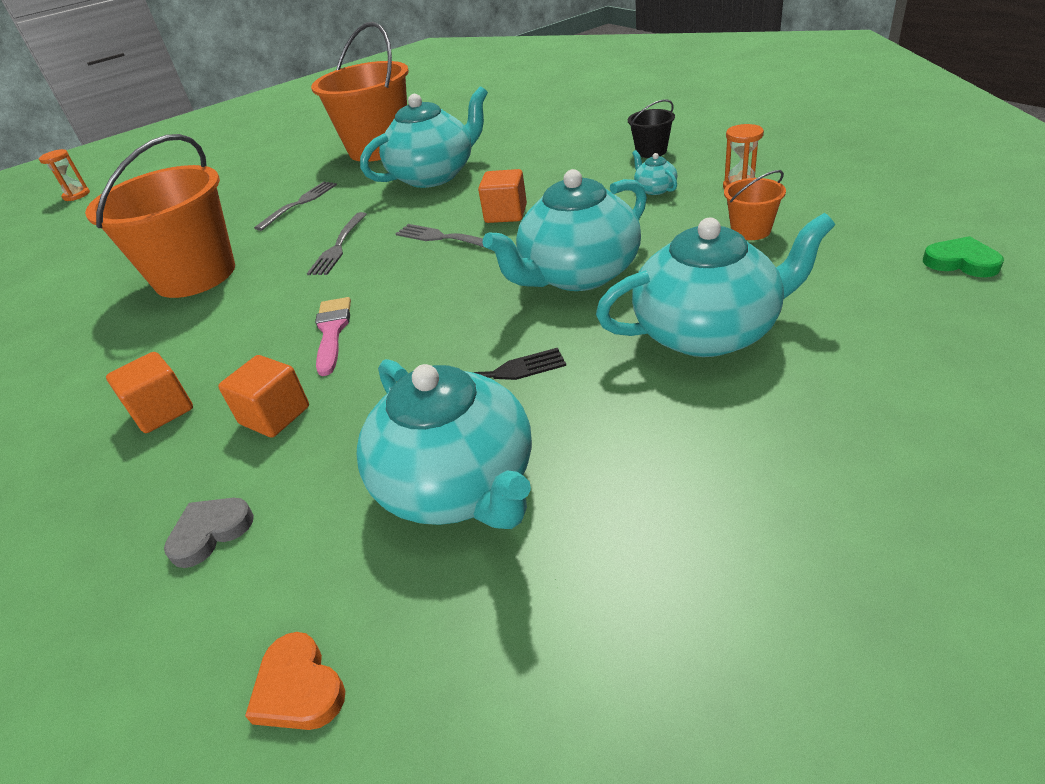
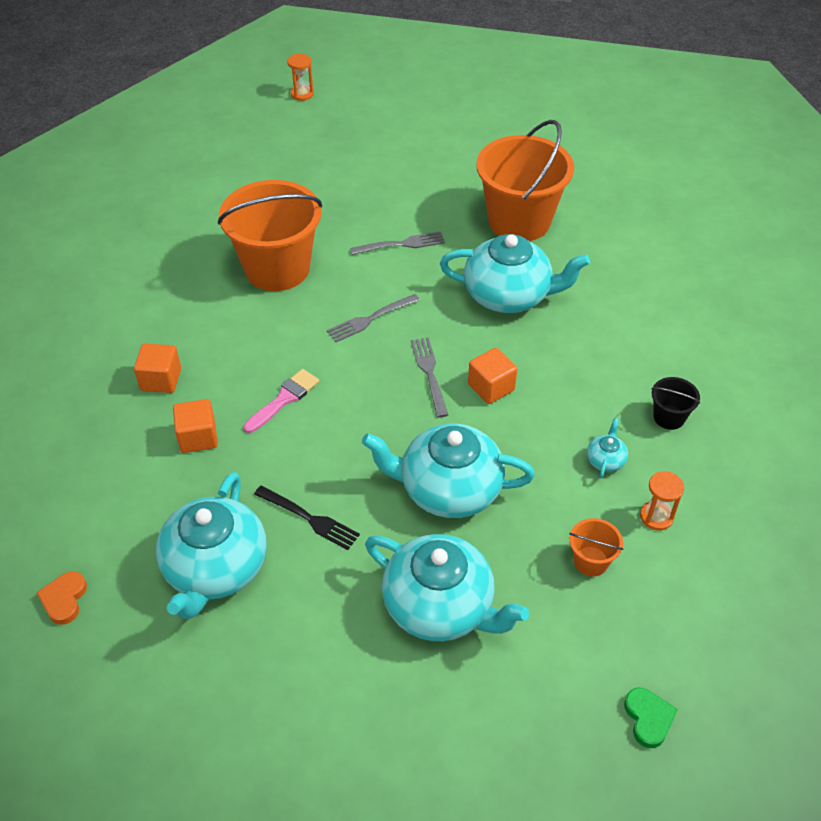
camera: 40 degrees right, 10 degrees up
grey heart [164,498,254,568] -> none

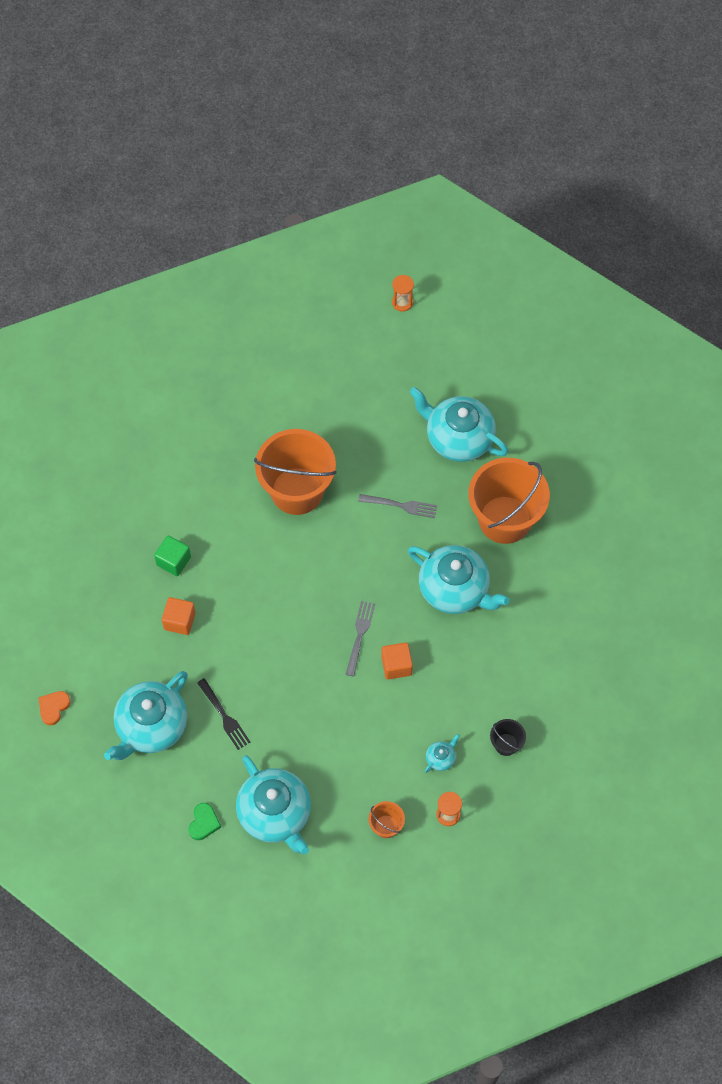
camera: 25 degrees right, 15 degrees up
orange cube [134,344,181,393] -> green cube [154,535,191,576]
pink brush [244,369,319,433] -> none
grey fork [327,294,420,342] -> none
turquoise teapot [362,424,535,518] -> turquoise teapot moved to [409,387,508,462]
green heart [624,688,678,748] -> green heart moved to [189,803,221,840]

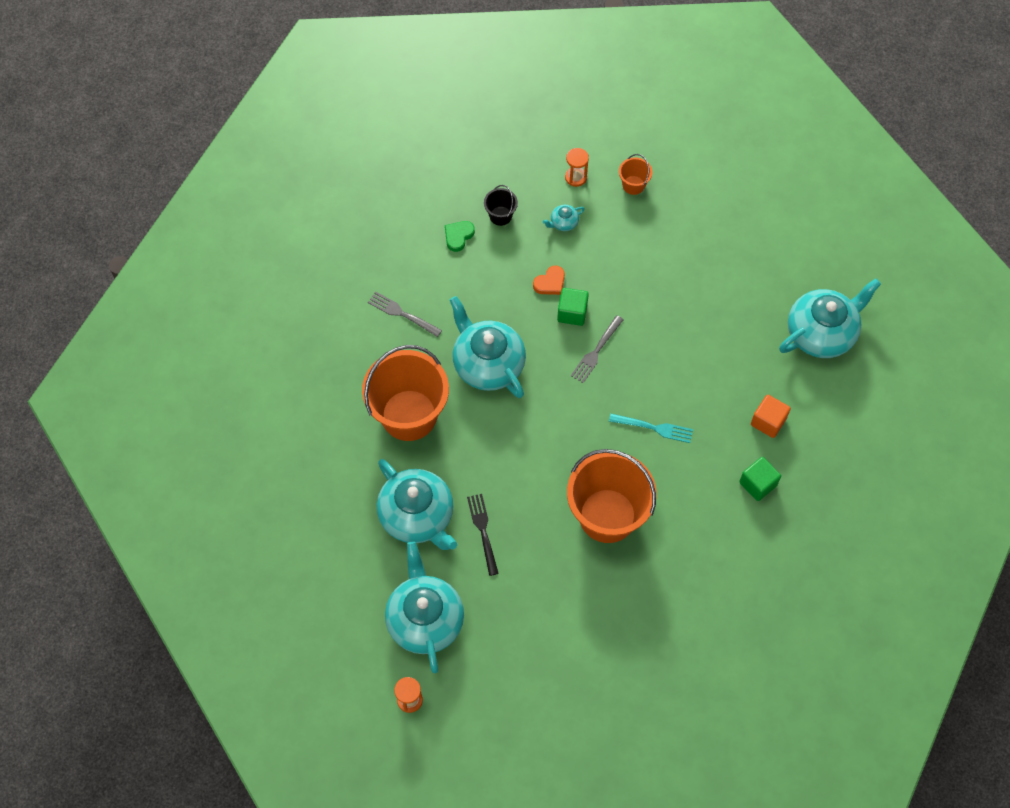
camera: 160 degrees left, 0 degrees up
orange heart [39,691,71,725] -> orange heart moved to [533,266,565,295]
green heart [189,803,221,840] -> green heart moved to [445,221,475,252]
black fork [197,678,250,750] -> black fork moved to [467,494,499,576]
turquoise teapot [236,755,311,855] -> turquoise teapot moved to [385,541,464,673]
grey fork [358,494,437,518] -> grey fork moved to [368,291,442,337]
orange cube [381,642,413,680] -> green cube [557,288,589,326]
none -> turquoise fork [609,414,693,443]

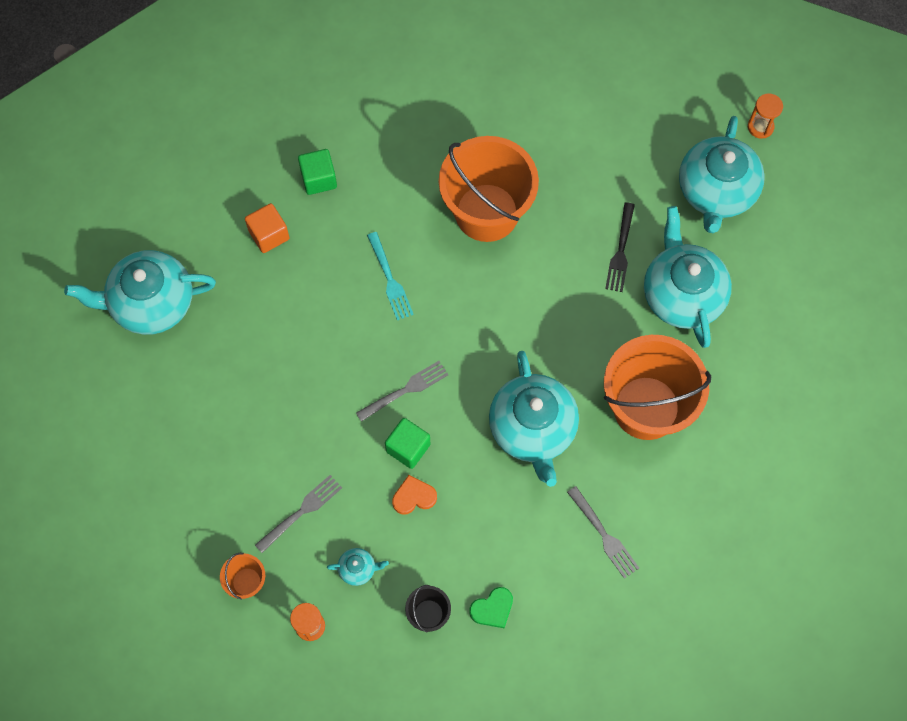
camera: 155 degrees left, 5 degrees up
turquoise fork [609,414,693,443] -> turquoise fork turned 150 degrees counterclockwise [367,232,414,321]
none -> grey fork [255,475,342,553]

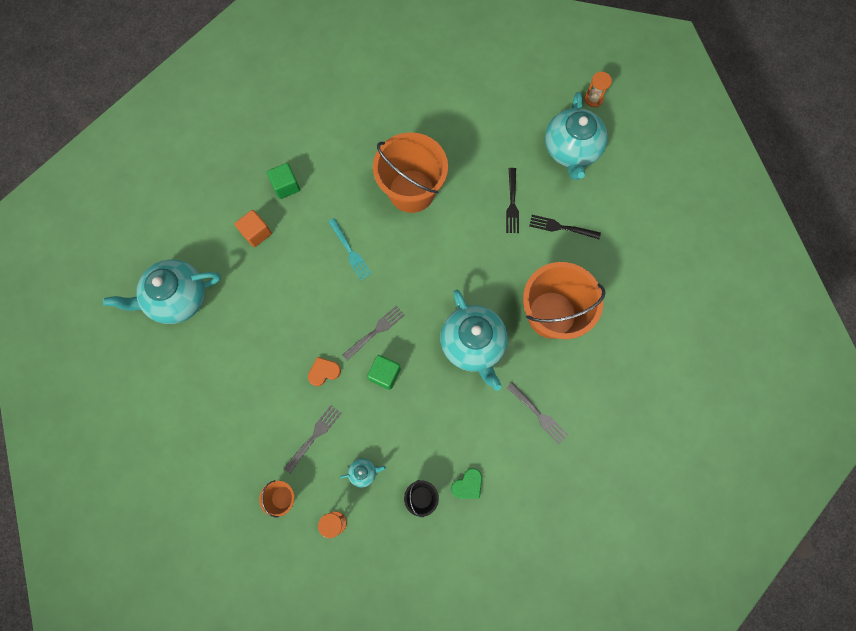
camera: 10 degrees left, 5 degrees up
orange heart [392,475,437,514] -> orange heart moved to [308,357,341,386]
turquoise teapot [644,206,732,348] -> black fork [529,215,601,239]

